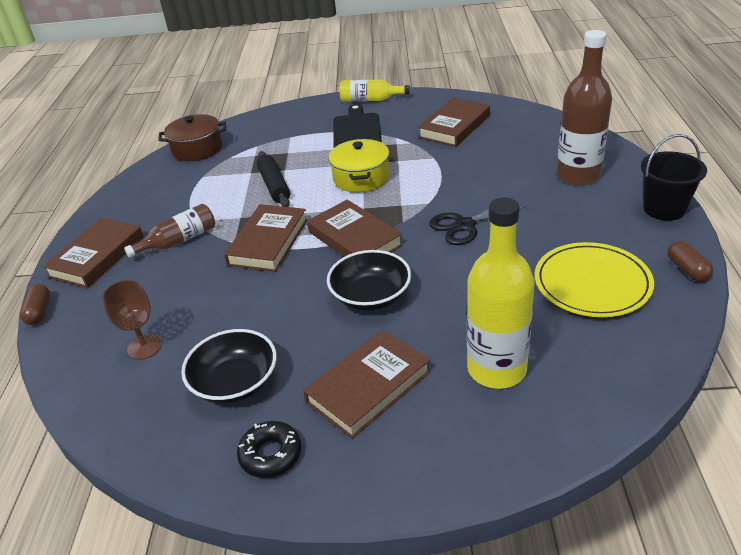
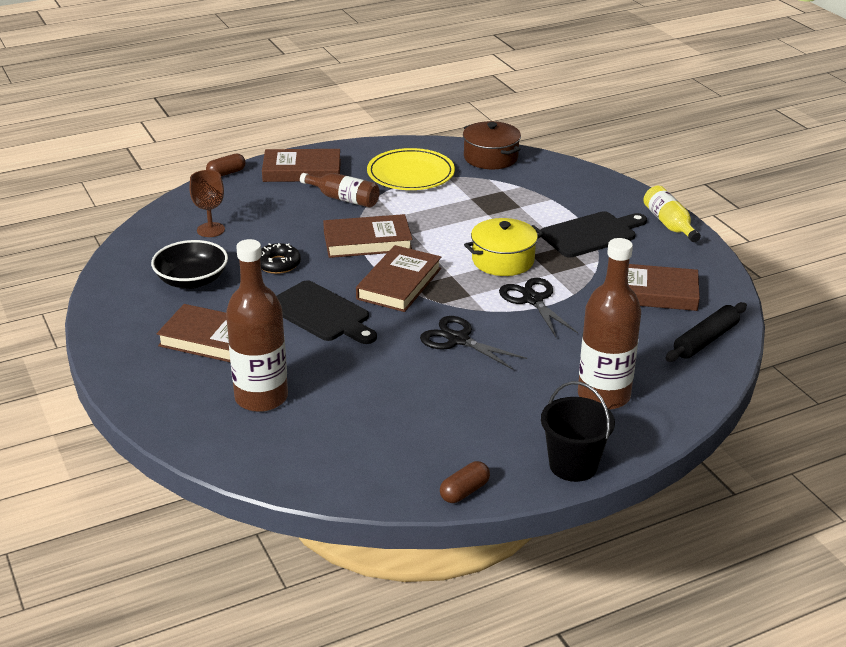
camera: 60 degrees right, 5 degrees down
black donut [237,421,301,478] -> black donut moved to [260,243,301,274]
black rolling pin [257,151,290,207] -> black rolling pin moved to [665,302,747,362]
black bowl [327,250,411,311] -> black cutting board [276,280,377,344]
yellow bottle [467,197,535,389] -> brown bottle [226,239,288,412]
yellow plate [535,242,654,317] -> yellow plate moved to [367,148,455,190]
none -> black scissors [499,278,578,337]

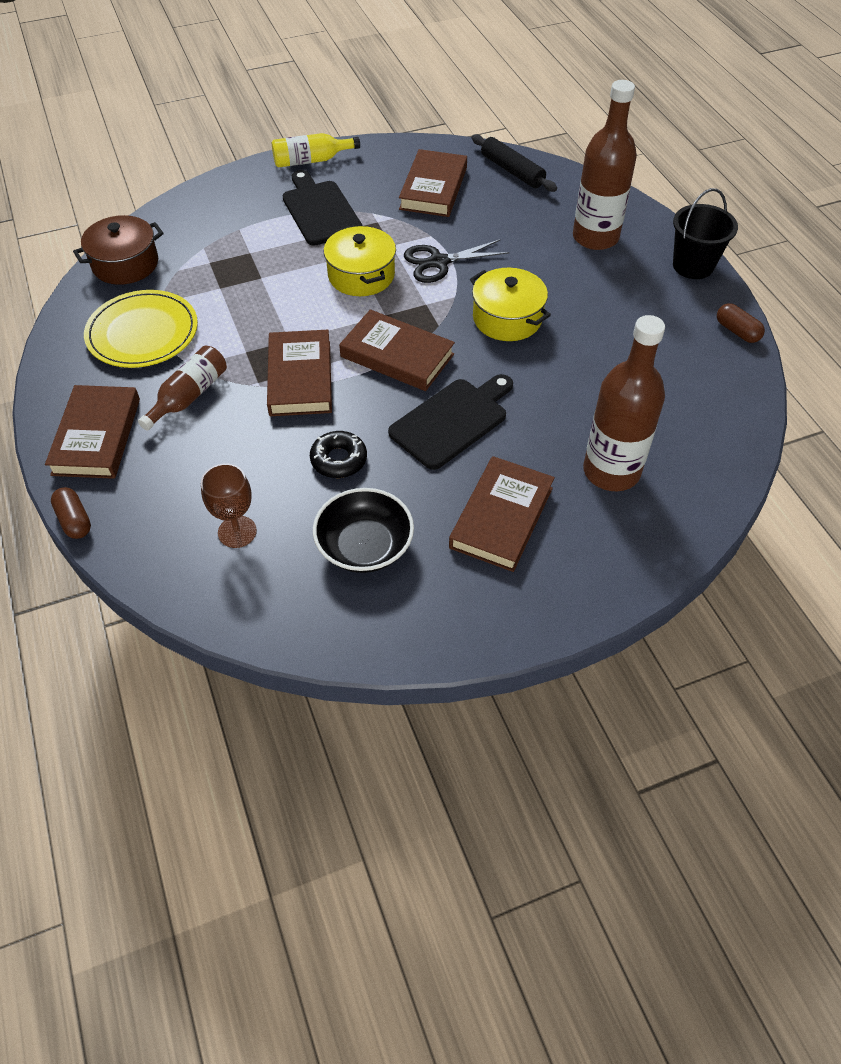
camera: 85 degrees left, 20 degrees up
black scissors [420,316,527,370] -> yellow pot [470,268,551,341]

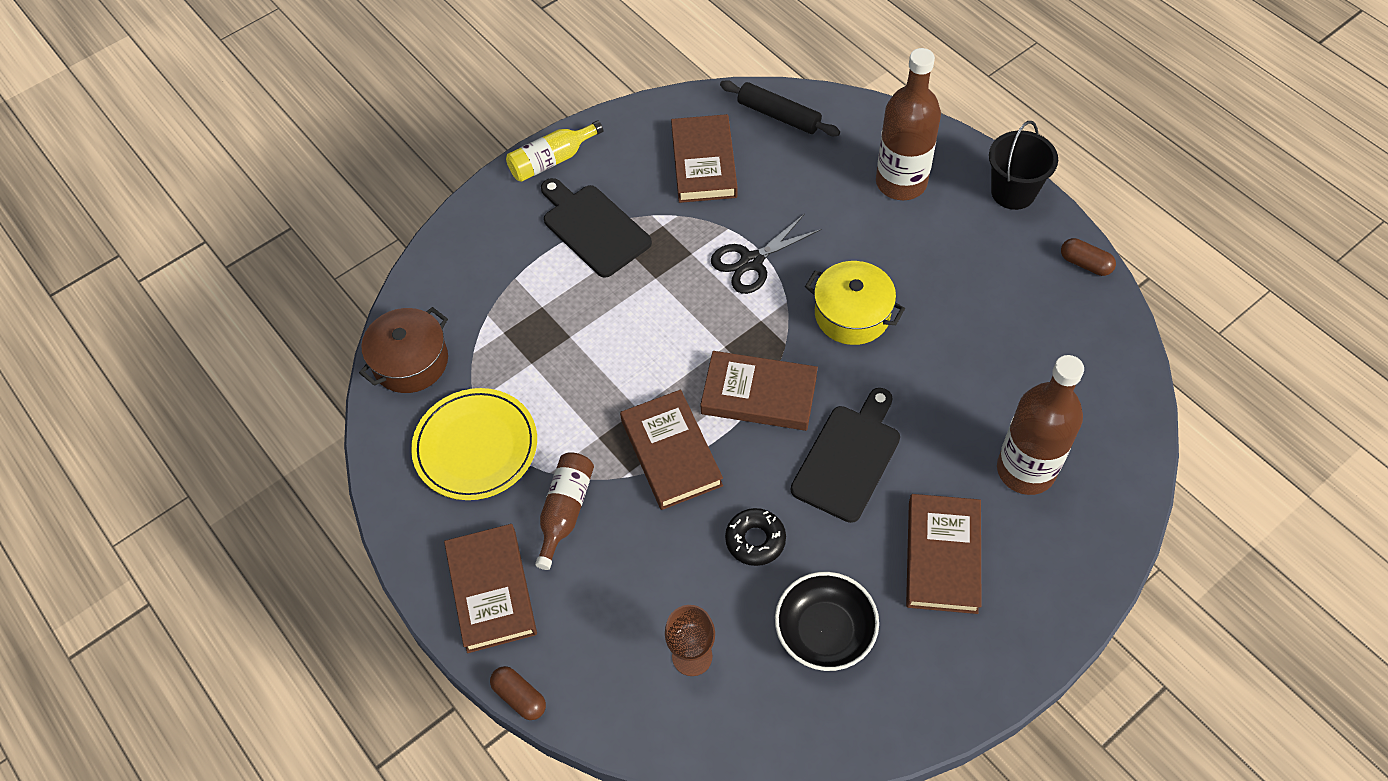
camera: 15 degrees left, 5 degrees up
yellow pot [324,225,396,296] -> none

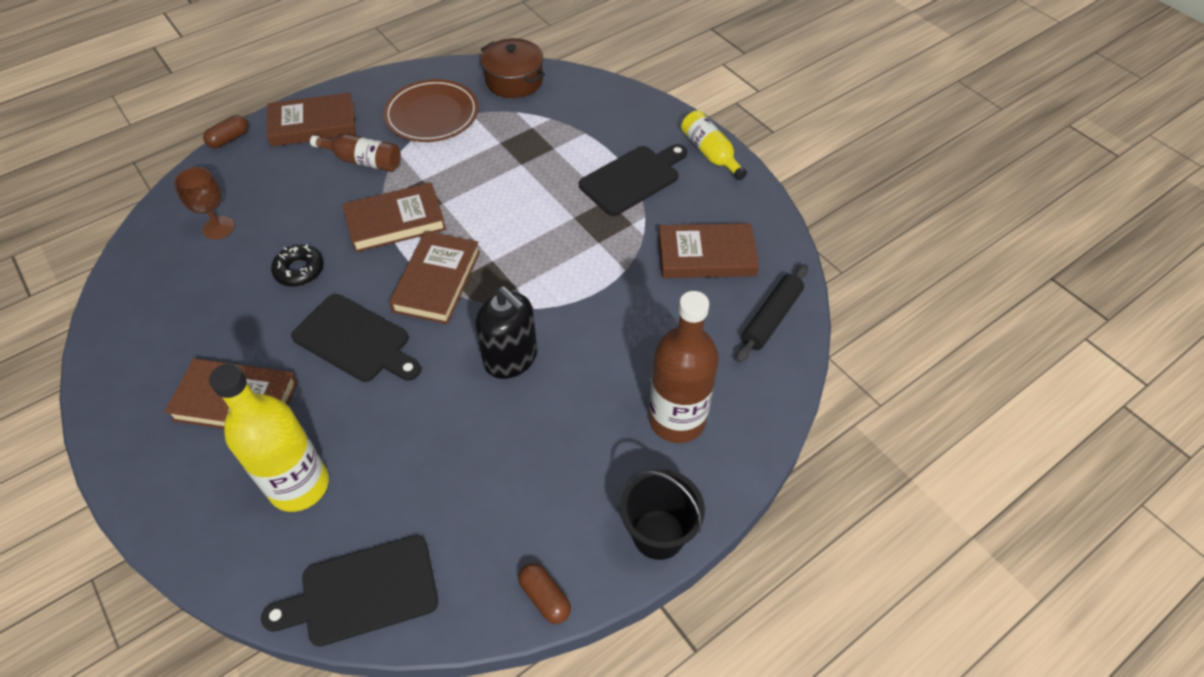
camera: 90 degrees right, 5 degrees down
yellow plate [411,388,537,500] -> brown plate [383,79,479,142]
black scissors [711,214,821,294] -> none
black bowl [775,572,879,671] -> none
yellow pot [805,261,905,345] -> black soap dispenser [475,287,537,379]
brown bottle [997,355,1084,495] -> yellow bottle [209,364,329,512]
brown capsule [1061,238,1116,276] -> brown capsule turned 75 degrees counterclockwise [518,563,571,624]
none -> black cutting board [261,535,438,647]

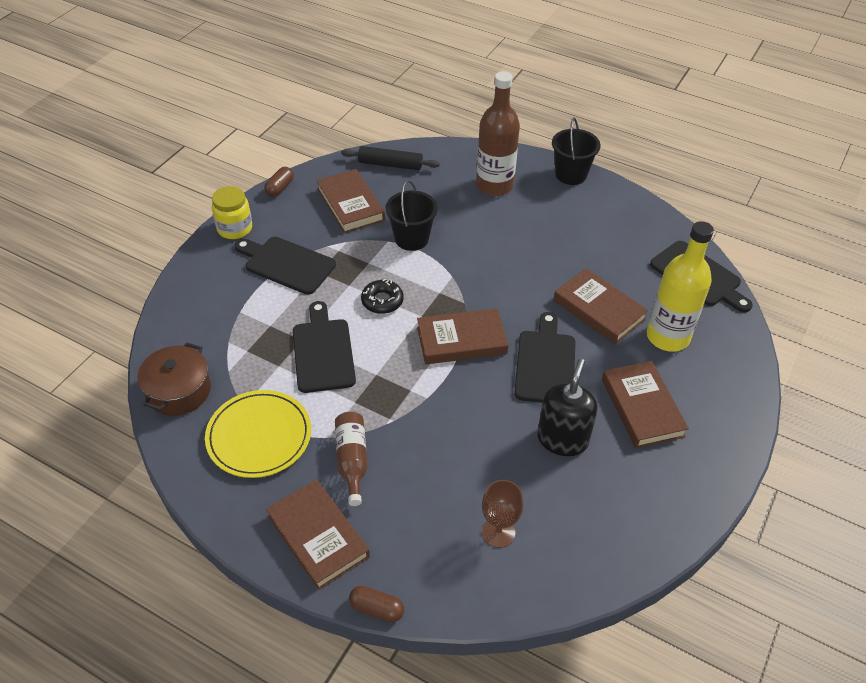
camera: 115 degrees left, 5 degrees down
black donut [271,244,324,287] -> black donut moved to [361,279,404,314]
brown book [342,183,446,253] -> brown book moved to [554,268,648,344]
brown plate [383,79,479,142] -> yellow plate [205,390,311,478]
black soap dispenser [475,287,537,379] -> black soap dispenser moved to [537,359,598,456]
brown capsule [518,563,571,624] -> brown capsule moved to [264,167,294,197]
yellow bottle [681,111,747,180] -> yellow jar [212,186,252,239]
none -> black cutting board [293,301,356,393]
none -> black bucket [385,180,438,251]

